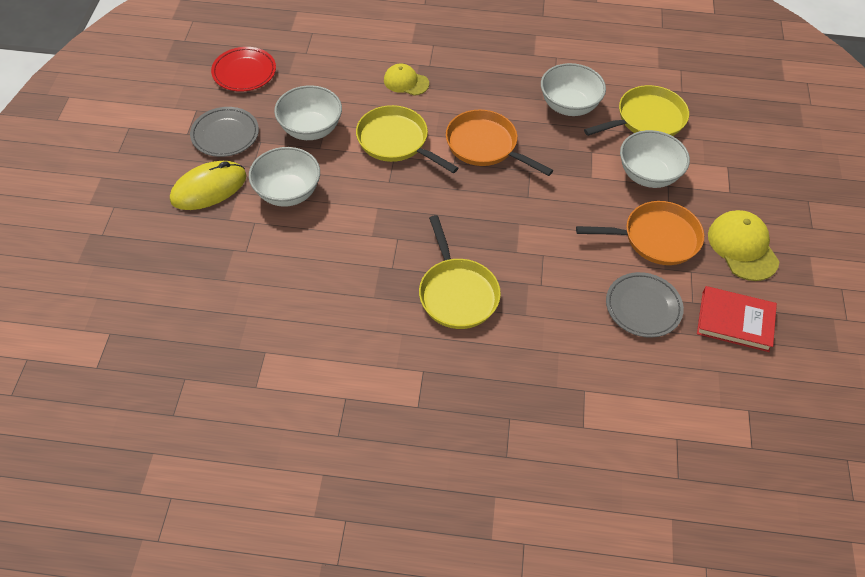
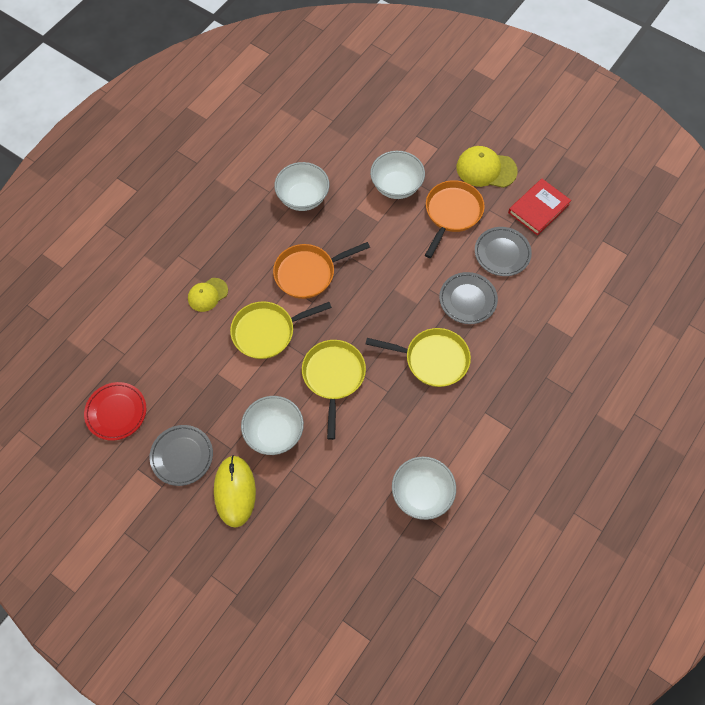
camera: 60 degrees left, 10 degrees up
white bowl [274,85,342,140] -> white bowl moved to [392,457,456,520]
yellow pan [584,85,689,136] -> yellow pan moved to [302,340,366,440]
none -> grey plate [439,272,498,324]

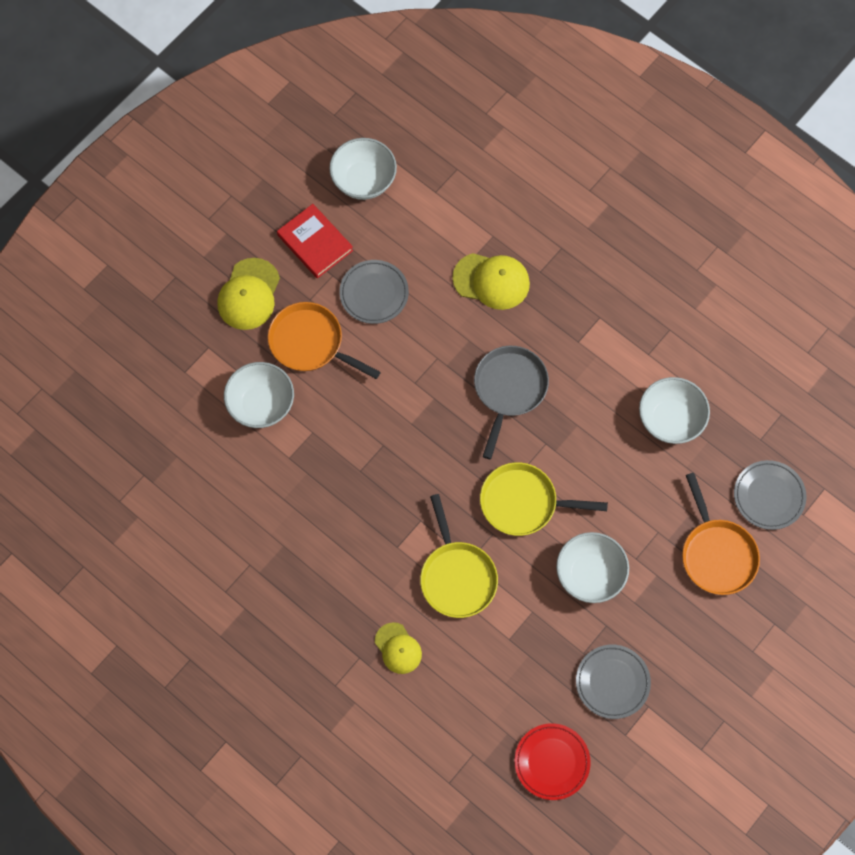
camera: 85 degrees left, 5 degrees up
yellow mouse [214,455,256,527] -> none
orange pan [273,242,370,299] -> orange pan moved to [682,473,760,595]
white bowl [274,162,329,211] -> white bowl moved to [329,138,397,200]
yellow pan [366,328,471,387] -> grey pan [474,346,549,459]
grey plate [439,272,498,324] -> grey plate moved to [734,460,806,530]
none -> yellow cap [452,253,530,310]

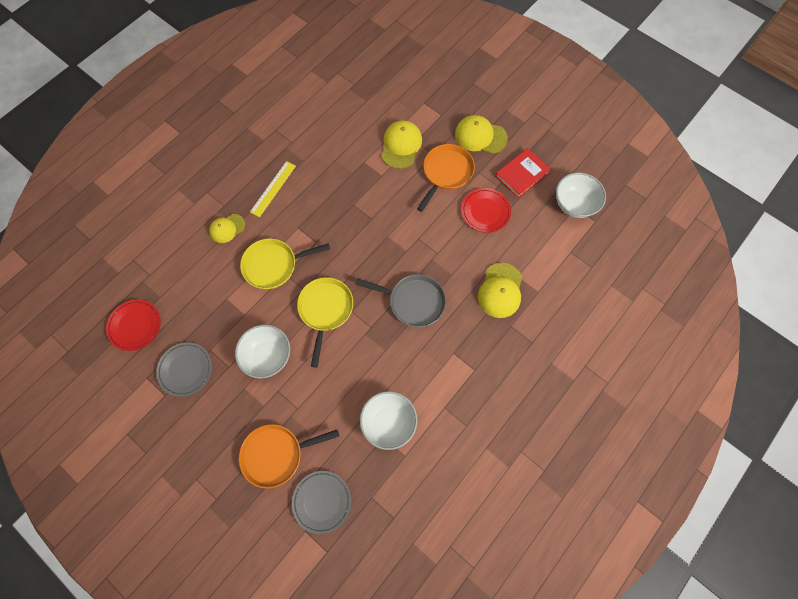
camera: 90 degrees right, 0 degrees up
white bowl [224,362,294,428] -> yellow cap [381,120,422,169]
grey plate [339,260,409,324] -> red plate [461,188,511,233]
none -> yellow ruler [250,161,296,217]

